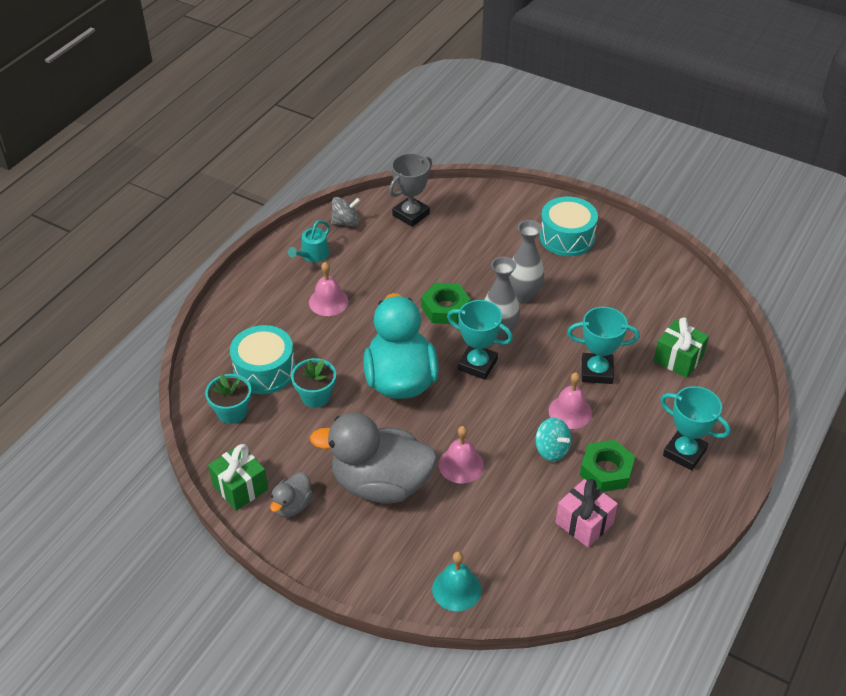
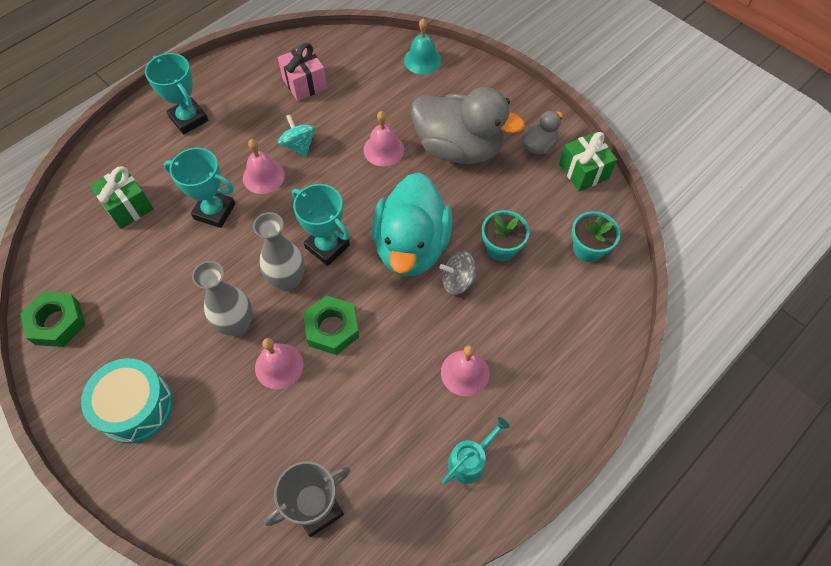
camera: 165 degrees left, 15 degrees up
turquoise drum [230,325,295,394] -> none
grey spinning top [331,197,360,226] -> grey spinning top moved to [439,251,477,295]
green nut [580,440,635,492] -> green nut moved to [20,292,86,347]
none -> pink bell [255,338,304,389]

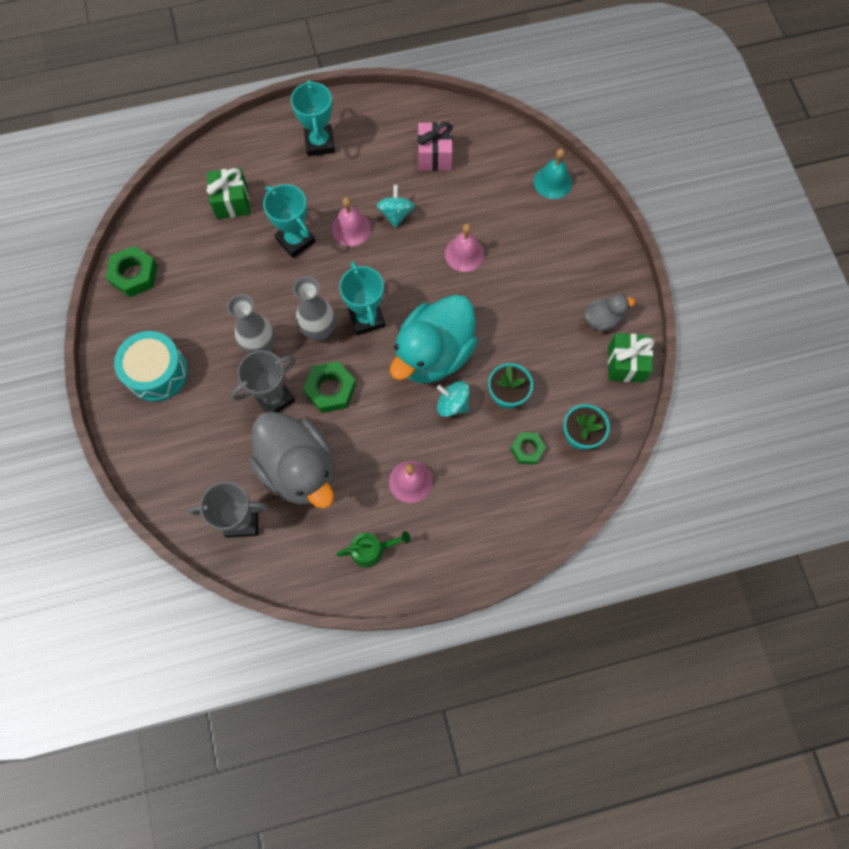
camera: 30 degrees right, 10 degrees up
pink bell [255,338,304,389] -> grey trophy [231,350,296,412]
grey duck [411,87,525,164] -> grey duck moved to [249,411,335,509]
grey spinning top [439,251,477,295] -> turquoise spinning top [437,381,470,417]
turquoise watering can [442,417,510,485] -> green watering can [336,531,411,568]
none -> green nut [511,432,546,464]

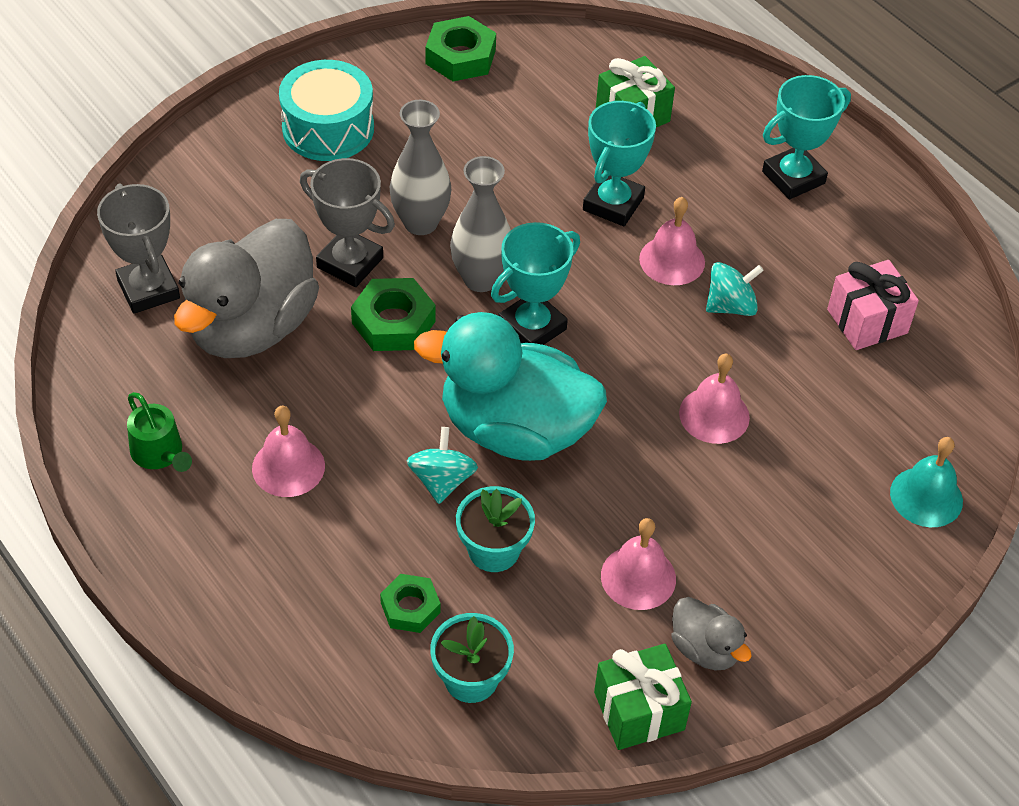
camera: 65 degrees right, 20 degrees down
none -> pink bell [601,518,676,610]

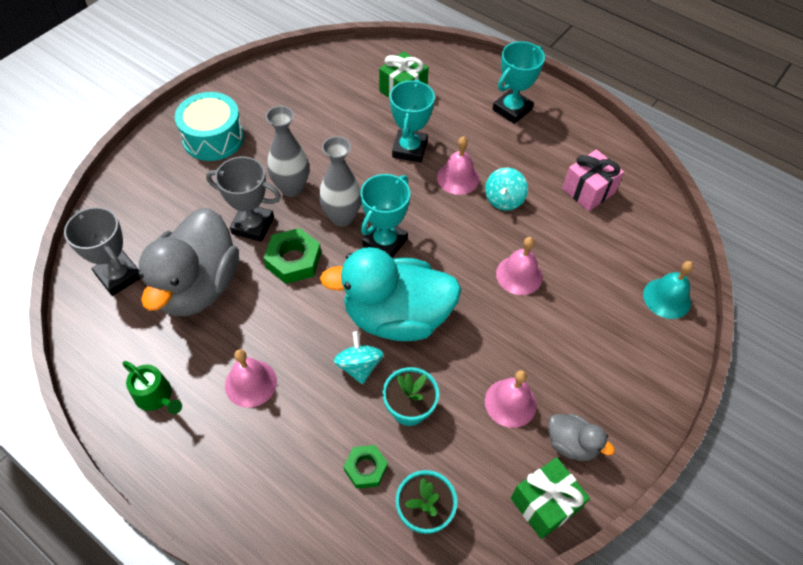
camera: 15 degrees left, 5 degrees up
green nut [425,16,496,81] -> none
turquoise spinning top [706,262,764,316] -> turquoise spinning top turned 150 degrees clockwise [485,168,528,210]

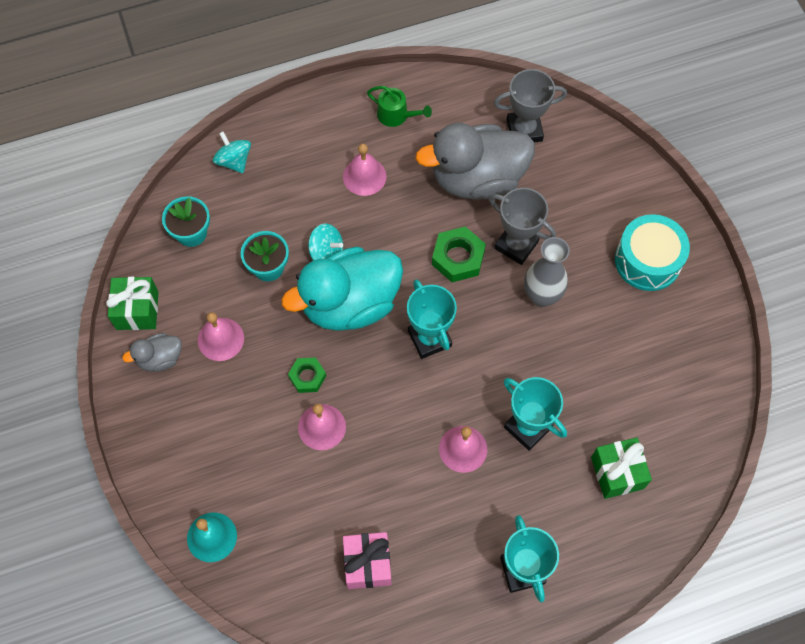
camera: 125 degrees right, 10 degrees up
green watering can [122,361,182,414] -> green watering can turned 135 degrees counterclockwise [367,86,432,127]
grey duck [138,208,239,316] -> grey duck turned 60 degrees counterclockwise [415,123,535,199]
grey trophy [206,156,281,242] -> grey trophy turned 75 degrees clockwise [489,188,556,265]
grey vase [319,136,361,227] -> none
turquoise duck [320,247,461,341] -> turquoise duck turned 150 degrees counterclockwise [281,247,403,331]
green nut [344,445,388,489] -> green nut moved to [288,358,326,393]
turquoise spinning top [485,168,528,210] -> turquoise spinning top moved to [213,131,251,173]

